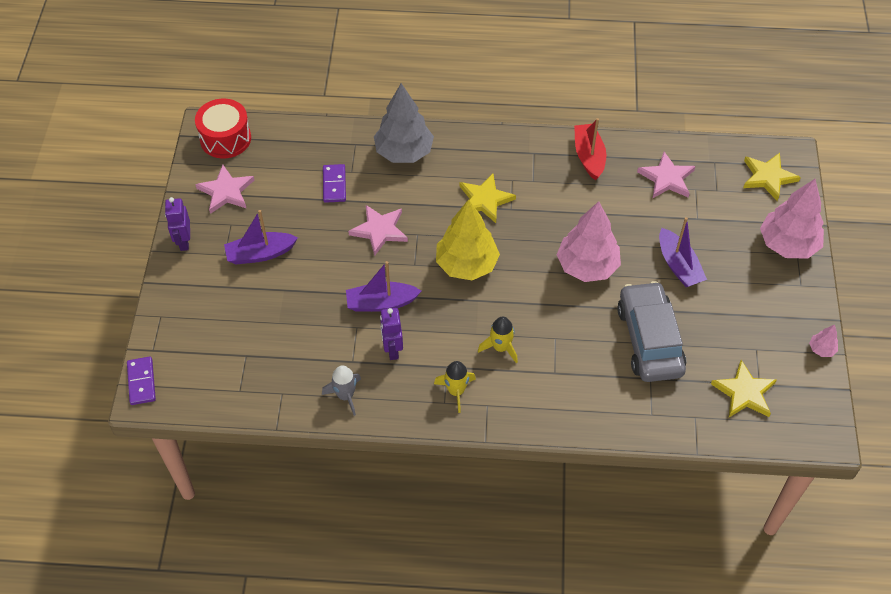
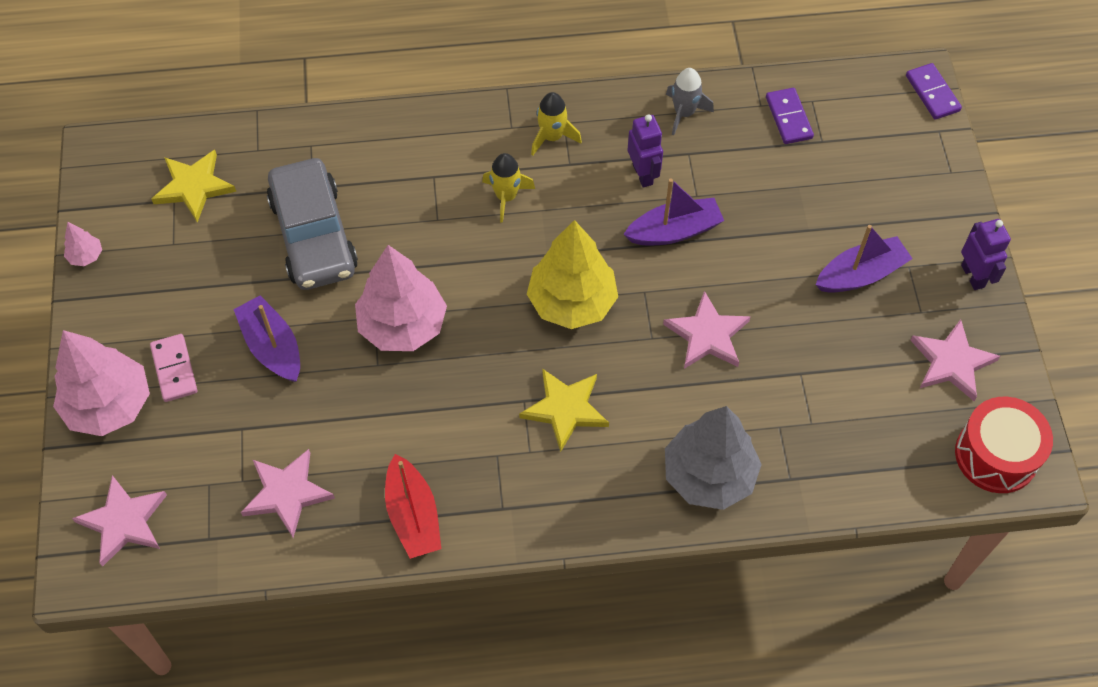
camera: 170 degrees right, 5 degrees up
purple domino [323,164,346,203] -> purple domino moved to [766,88,814,144]
yellow star [743,153,801,201] -> pink star [72,475,167,567]
none -> pink domino [150,334,197,402]

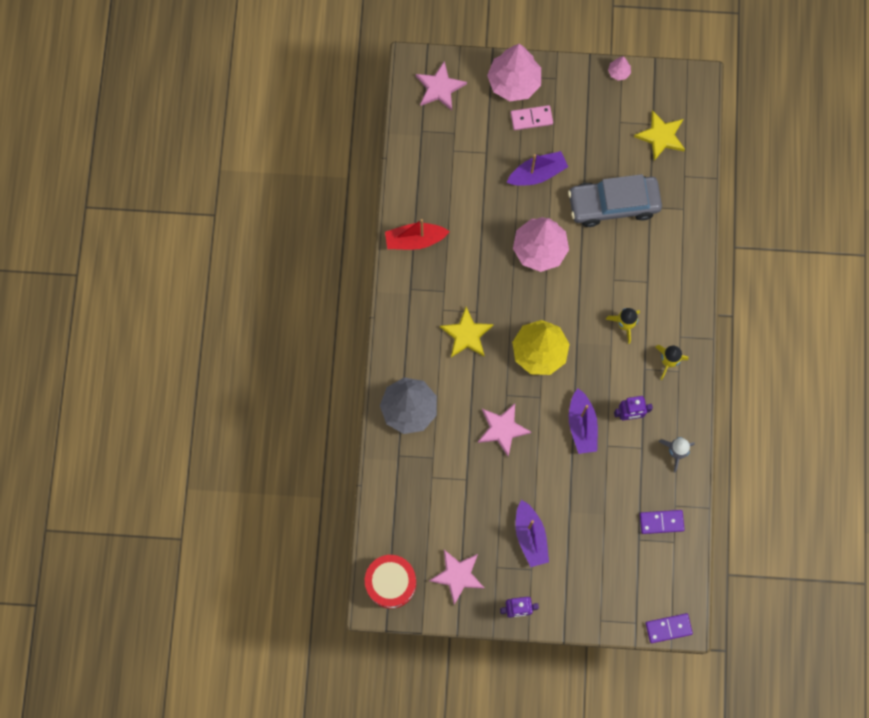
camera: 100 degrees right, 15 degrees up
pink star [241,449,335,538] -> none

